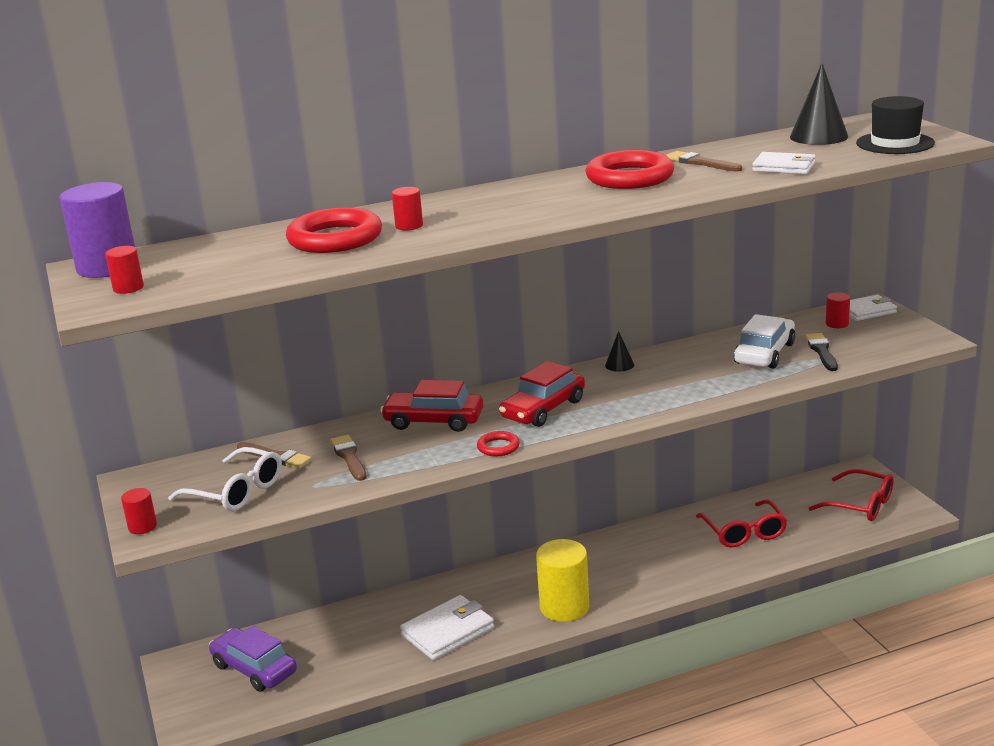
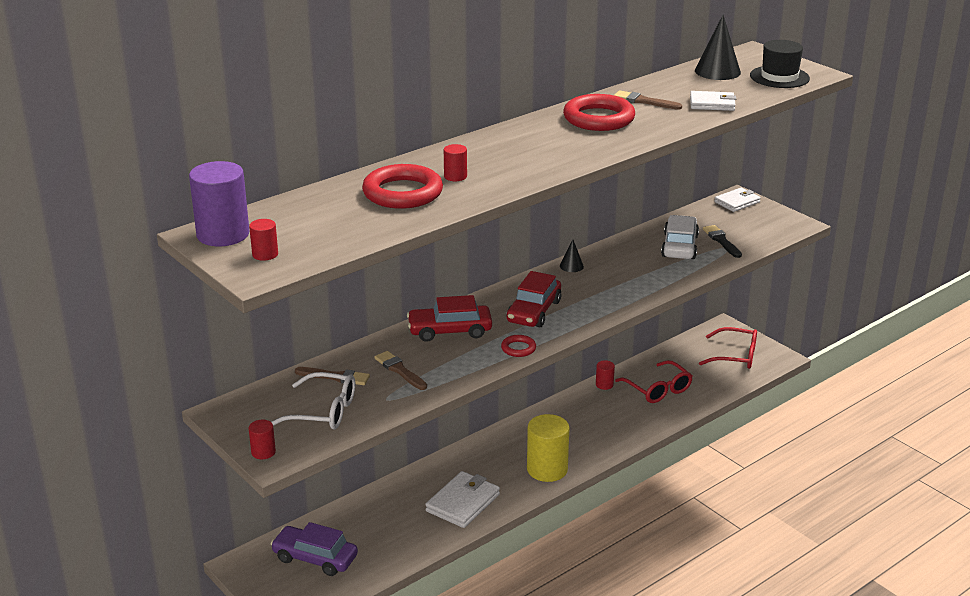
camera: 20 degrees left, 5 degrees up
red cylinder [826,292,850,328] -> red cylinder moved to [596,360,615,390]

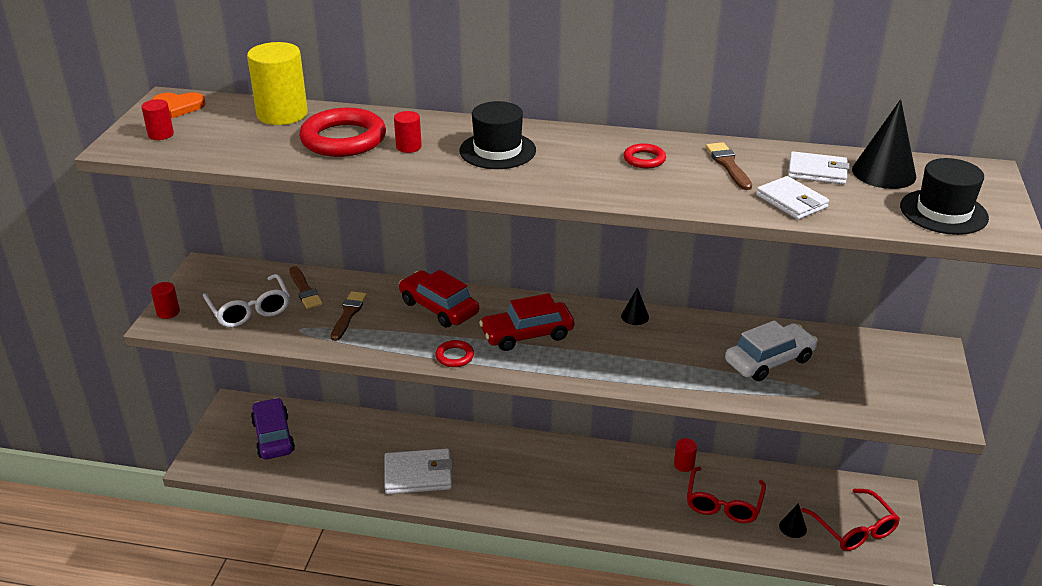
camera: 50 degrees right, 5 degrees up
purple cylinder [189,161,250,246] -> orange heart [152,92,205,118]
yellow cylinder [527,414,570,482] -> yellow cylinder moved to [247,42,308,125]
red ring [563,94,635,131] -> red ring [624,143,666,168], size x0.48
black brush [703,225,742,258] -> none
white wallet [714,188,761,212] -> white wallet moved to [788,151,849,184]
none -> black hat [460,101,536,169]
none -> black cone [779,503,807,538]

